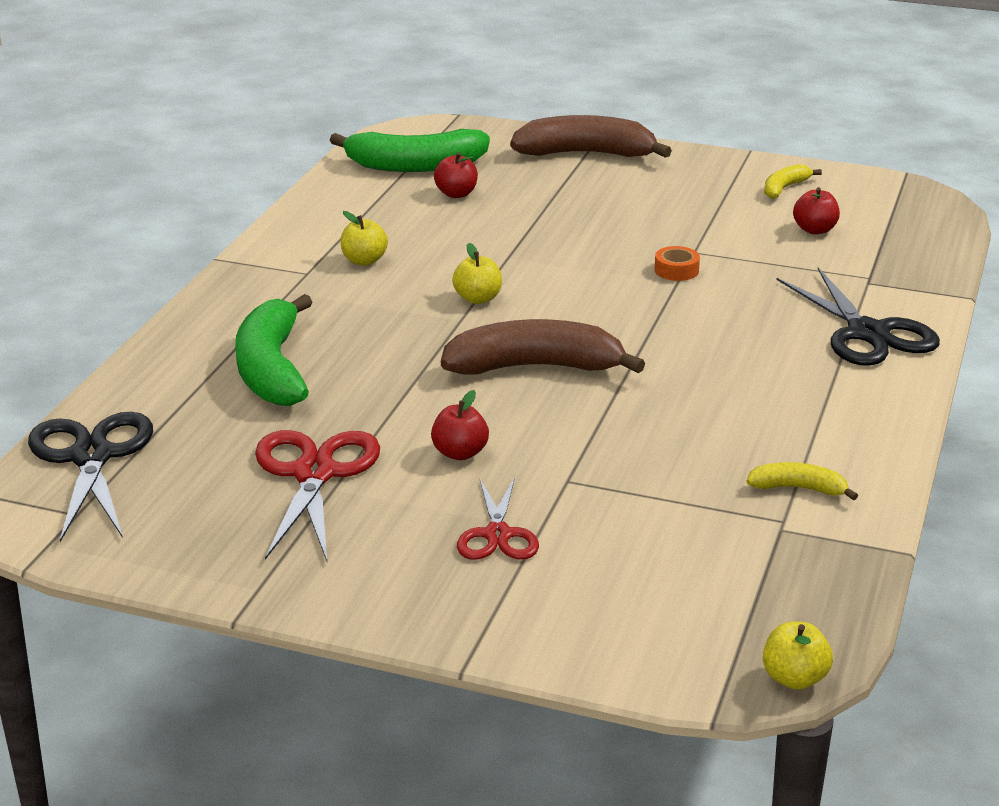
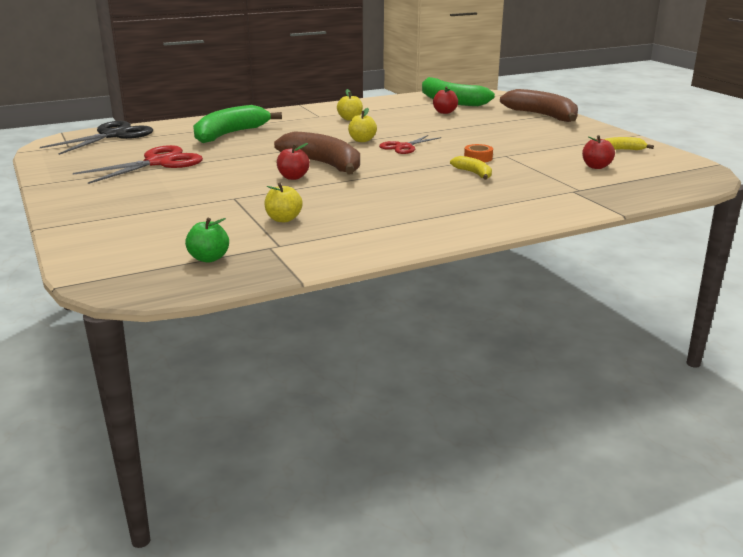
camera: 45 degrees right, 5 degrees down
red apple [431,390,489,460] -> red apple moved to [277,143,310,180]
red scissors [457,477,539,560] -> red scissors moved to [379,135,441,154]
yellow banana [747,462,858,501] -> yellow banana moved to [450,156,492,180]
yellow apple [763,622,833,690] -> yellow apple moved to [265,183,303,222]
black scissors [777,267,940,366] -> none
none -> green apple [185,218,229,263]

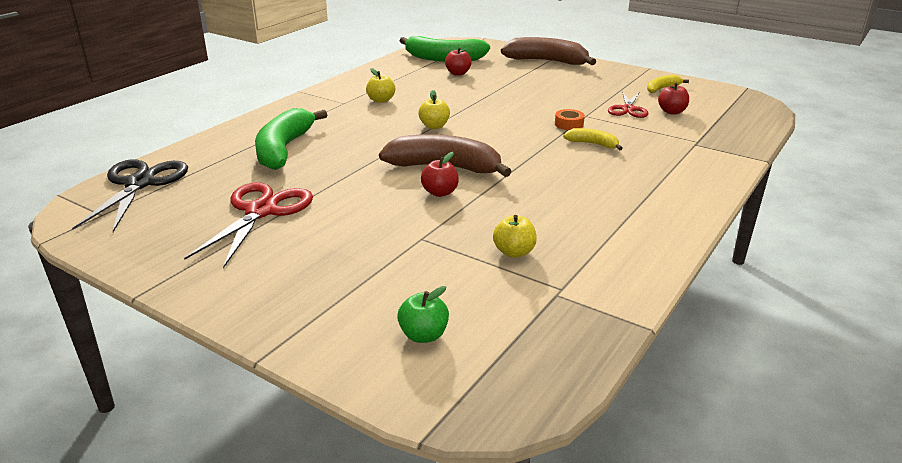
camera: 30 degrees left, 5 degrees up
green apple [185,218,229,263] -> green apple moved to [397,286,449,343]
red scissors [379,135,441,154] -> red scissors moved to [608,91,648,118]

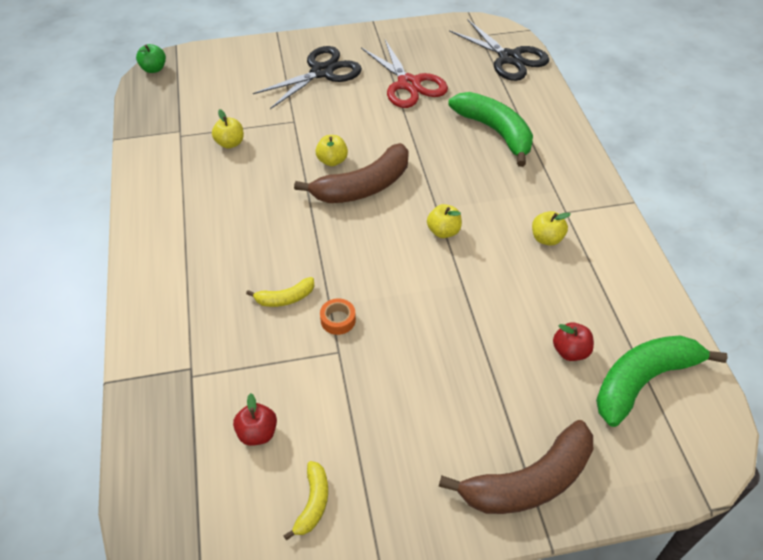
camera: 135 degrees right, 20 degrees up
green apple [397,286,449,343] -> green apple moved to [136,44,166,73]
red apple [421,152,459,197] -> yellow apple [315,135,348,166]
red scissors [608,91,648,118] -> none
none -> black scissors [253,46,362,109]

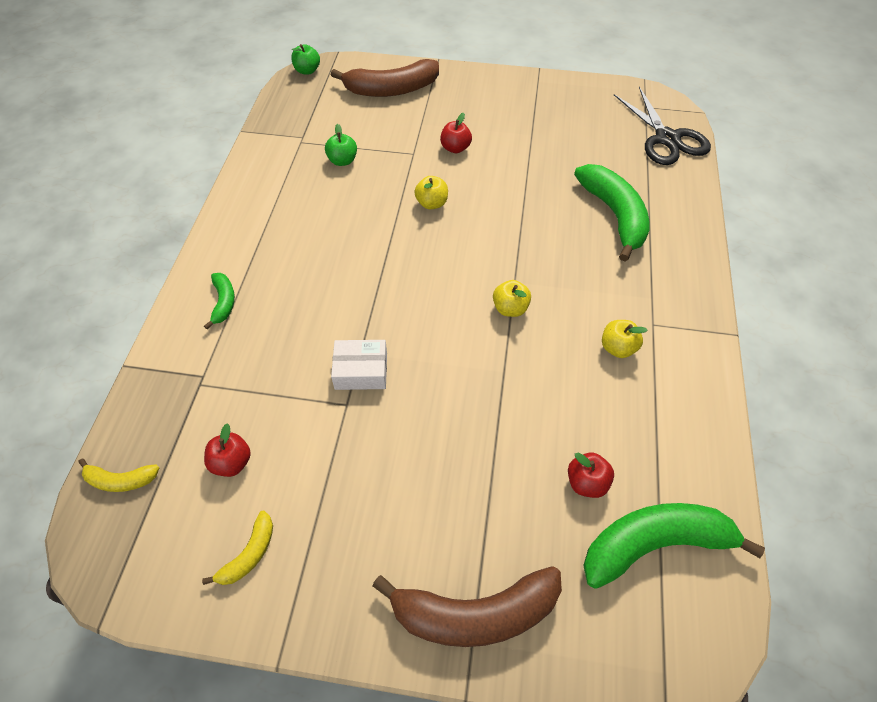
camera: 20 degrees right, 5 degrees up
yellow apple [212,109,244,149] -> green apple [325,124,357,166]
yellow banana [246,277,314,307] -> yellow banana moved to [78,459,159,492]
black scissors [253,46,362,109] -> none
brown banana [294,143,409,203] -> brown banana moved to [331,59,439,97]
orange tape [320,298,356,335] -> white box [331,340,387,390]
red scissors [361,40,448,108] -> none
none -> green banana [204,273,235,329]
none -> red apple [440,113,472,153]

